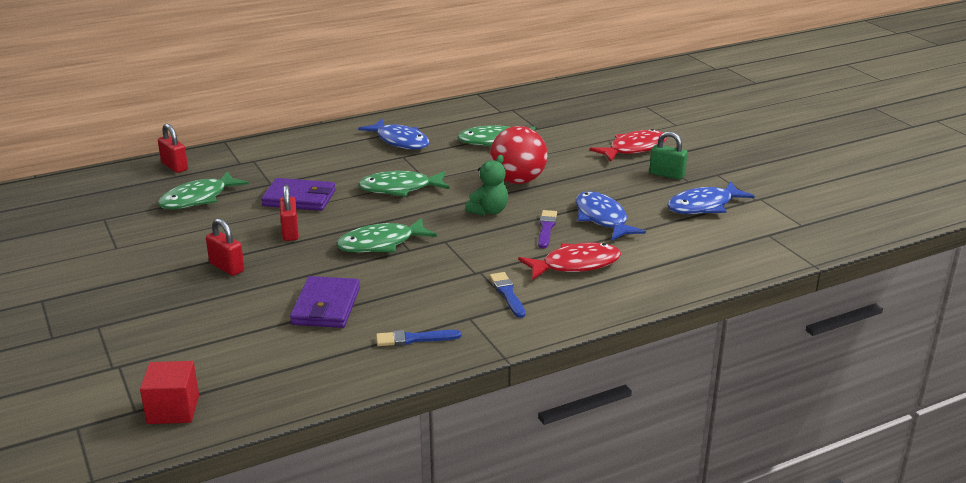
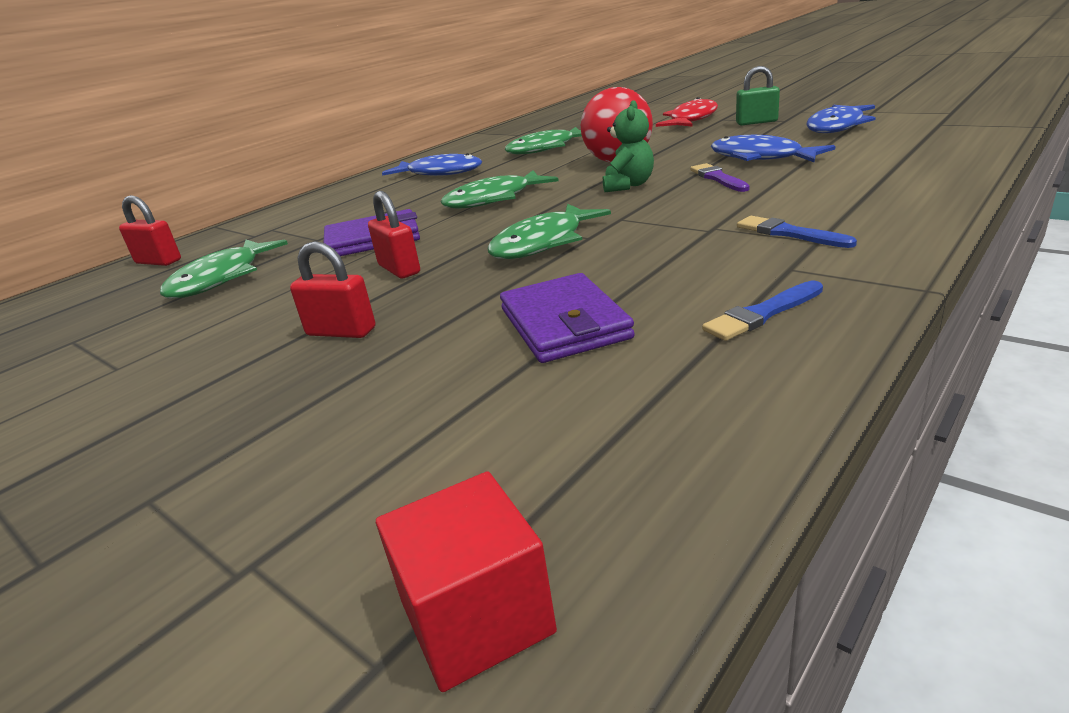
camera: 20 degrees left, 0 degrees up
red fish [518,243,621,280] -> none

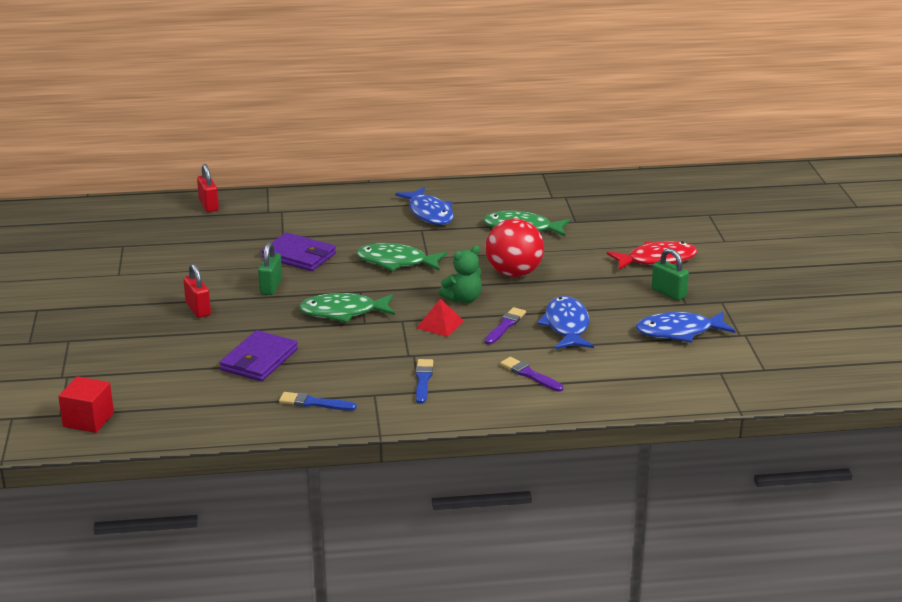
camera: 40 degrees right, 0 degrees up
green fish [160,240,288,299] -> none
red padlock [368,191,420,278] -> green padlock [258,242,282,295]
none -> red pyramid [417,299,464,337]
none -> purple brush [500,357,563,392]

